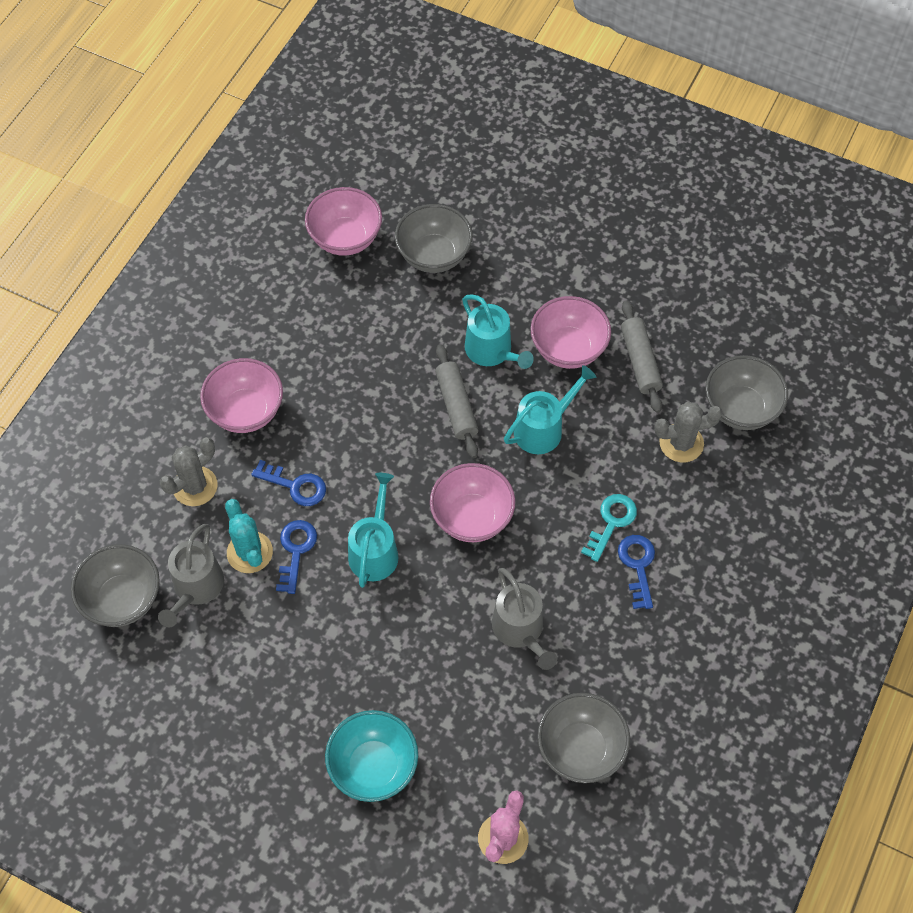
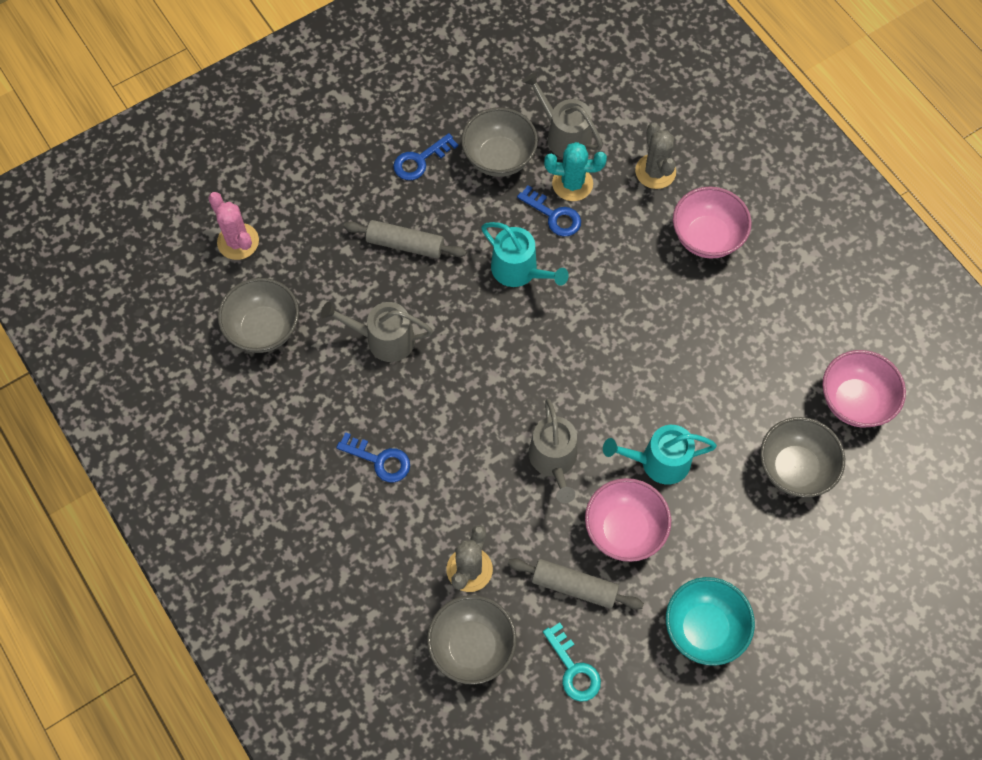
camera: 120 degrees right, 5 degrees up
grey bowl [71,544,160,627] -> grey bowl moved to [461,107,538,177]
blue key [251,460,326,506] -> blue key moved to [393,133,458,180]
turquoise bowl [325,710,418,802] -> turquoise bowl moved to [666,577,755,666]
pink bowl [430,463,515,542] -> none
grey rolling pin [435,344,478,459] -> grey rolling pin moved to [344,220,467,259]
turquoise watering can [504,365,596,454] -> grey watering can [529,399,577,503]
turquoise key [581,494,637,562] -> turquoise key moved to [543,622,601,702]

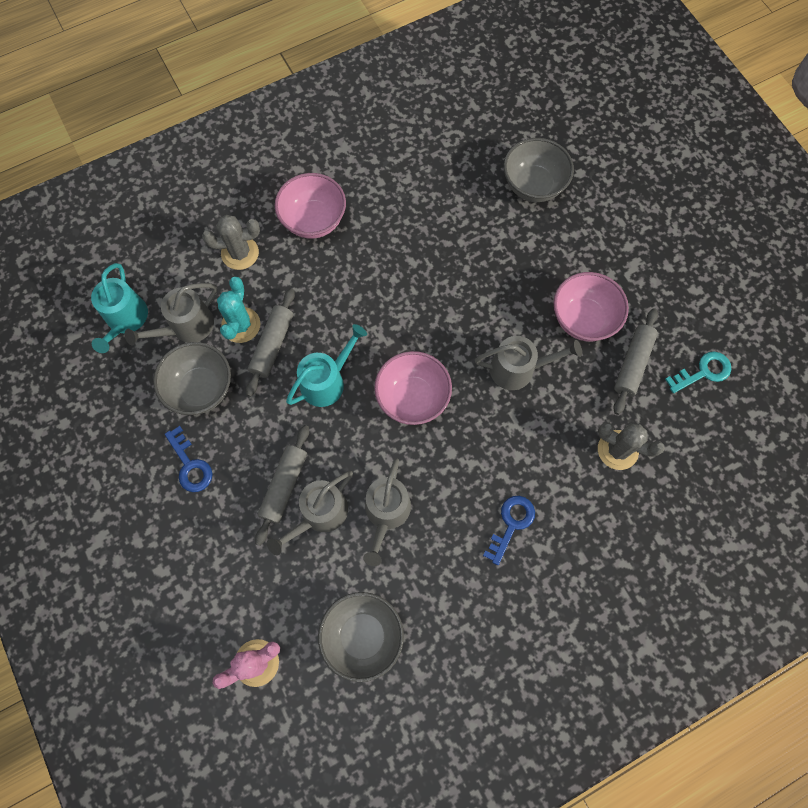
camera: 85 degrees left, 5 degrees up
grey bowl [427,595,517,685] -> none
blue key [517,185,581,237] -> grey rolling pin [246,288,295,397]
turquoise watering can [603,425,717,485] -> turquoise watering can moved to [91,263,148,353]
turquoise bowl [666,577,755,666] -> none
pink bowl [822,350,906,427] -> pink bowl moved to [374,351,452,425]
none -> grey watering can [267,471,353,555]

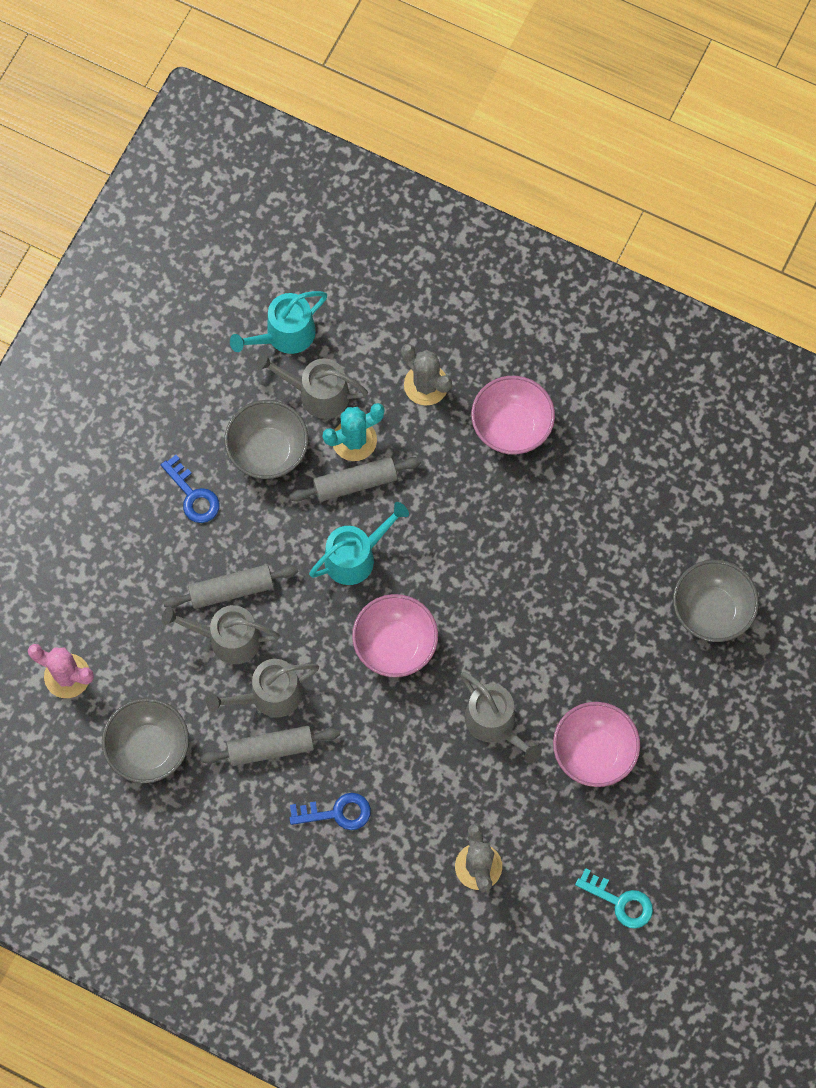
camera: 55 degrees right, 0 degrees up
blue key [165,426,212,492] -> blue key turned 60 degrees counterclockwise [161,455,219,523]
turquoise watering can [286,324,367,407] -> turquoise watering can turned 45 degrees counterclockwise [309,502,409,585]
grey rolling pin [613,308,658,415] -> grey rolling pin moved to [201,726,340,766]

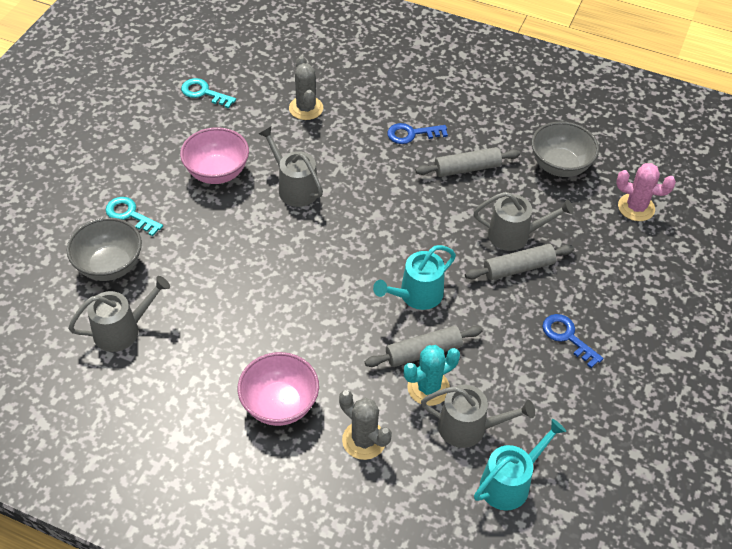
camera: 175 degrees right, 20 degrees down
grey watering can [206,659,319,717] -> grey watering can moved to [68,276,170,352]
grey bowl [224,400,308,479] -> none
pink bowl [352,594,438,677] -> none
none -> turquoise key [106,197,163,236]

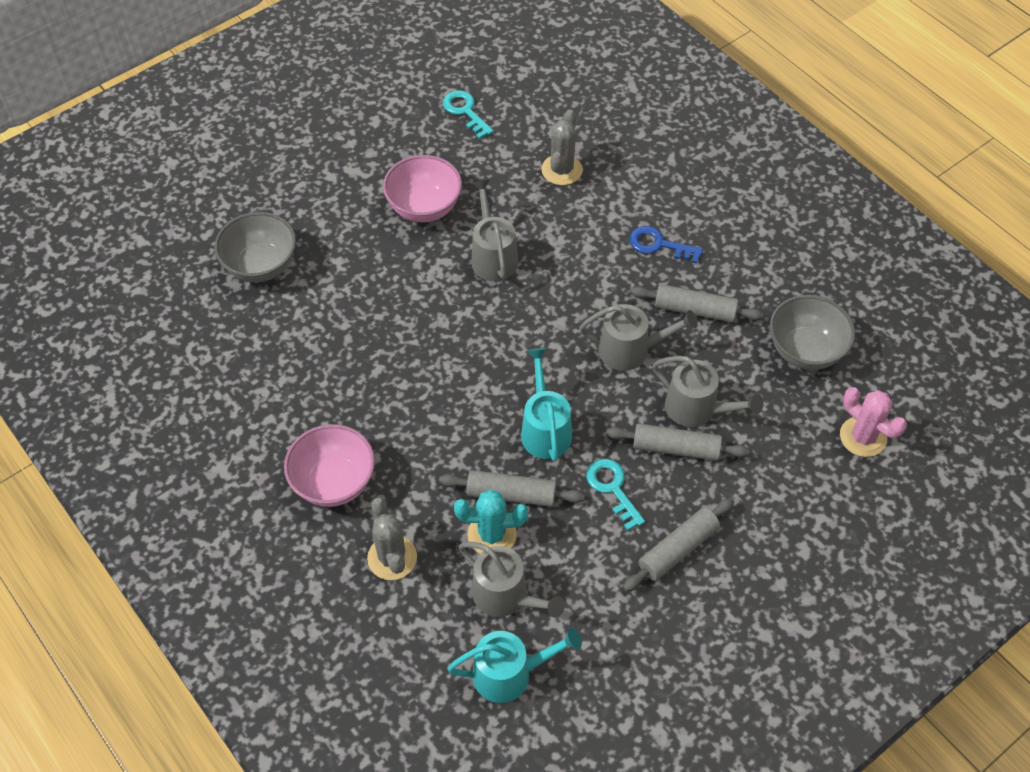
camera: 30 degrees right, 5 degrees up
grey watering can [68,276,170,352] -> grey watering can moved to [579,304,698,371]
turquoise key [106,197,163,236] -> turquoise key moved to [586,459,645,531]
turquoise watering can [373,245,456,310] -> turquoise watering can turned 90 degrees clockwise [521,348,572,462]
blue key [542,314,603,368] -> grey rolling pin [623,498,734,592]

